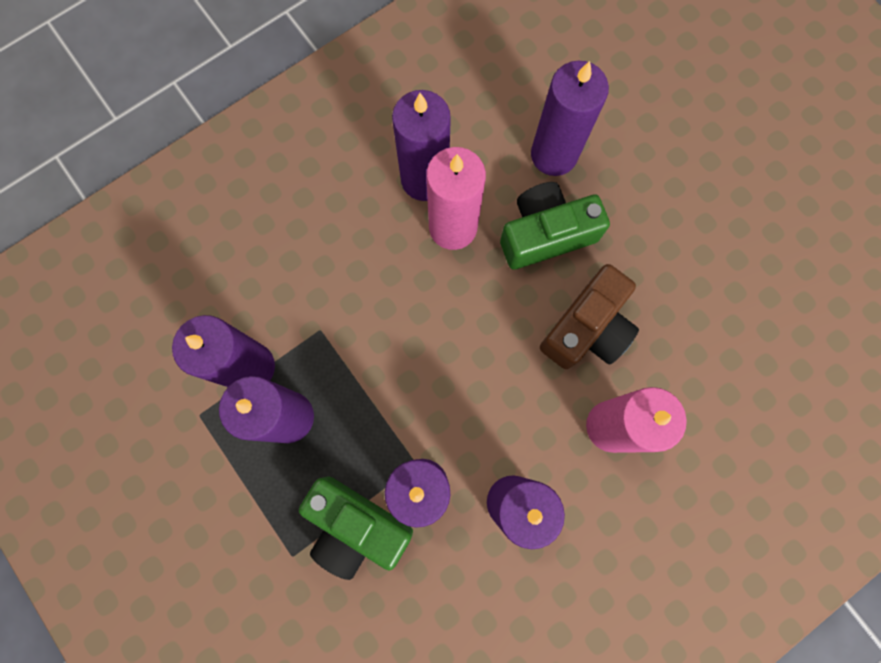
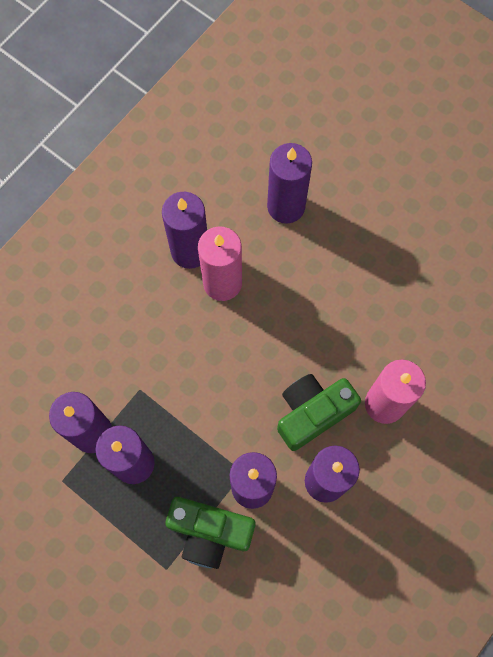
camera: 15 degrees left, 5 degrees down
green camera [500,182,610,270] -> green camera moved to [277,374,361,451]
brown camera [540,264,639,369] -> none

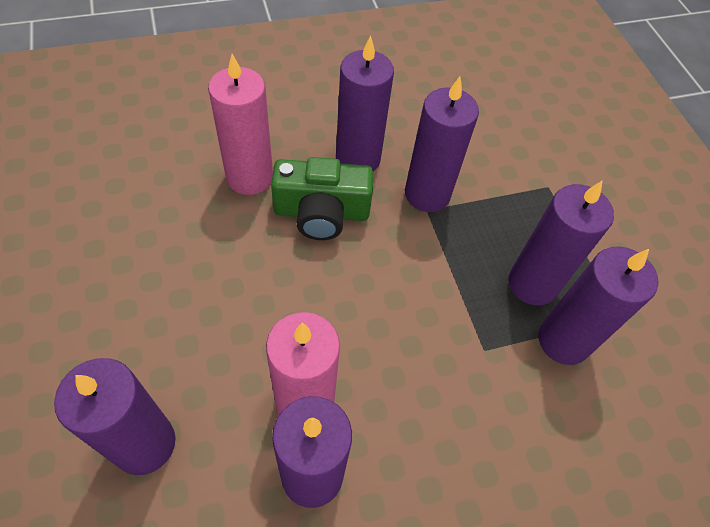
camera: 150 degrees left, 15 degrees down
green camera [165,497,255,569] -> none

